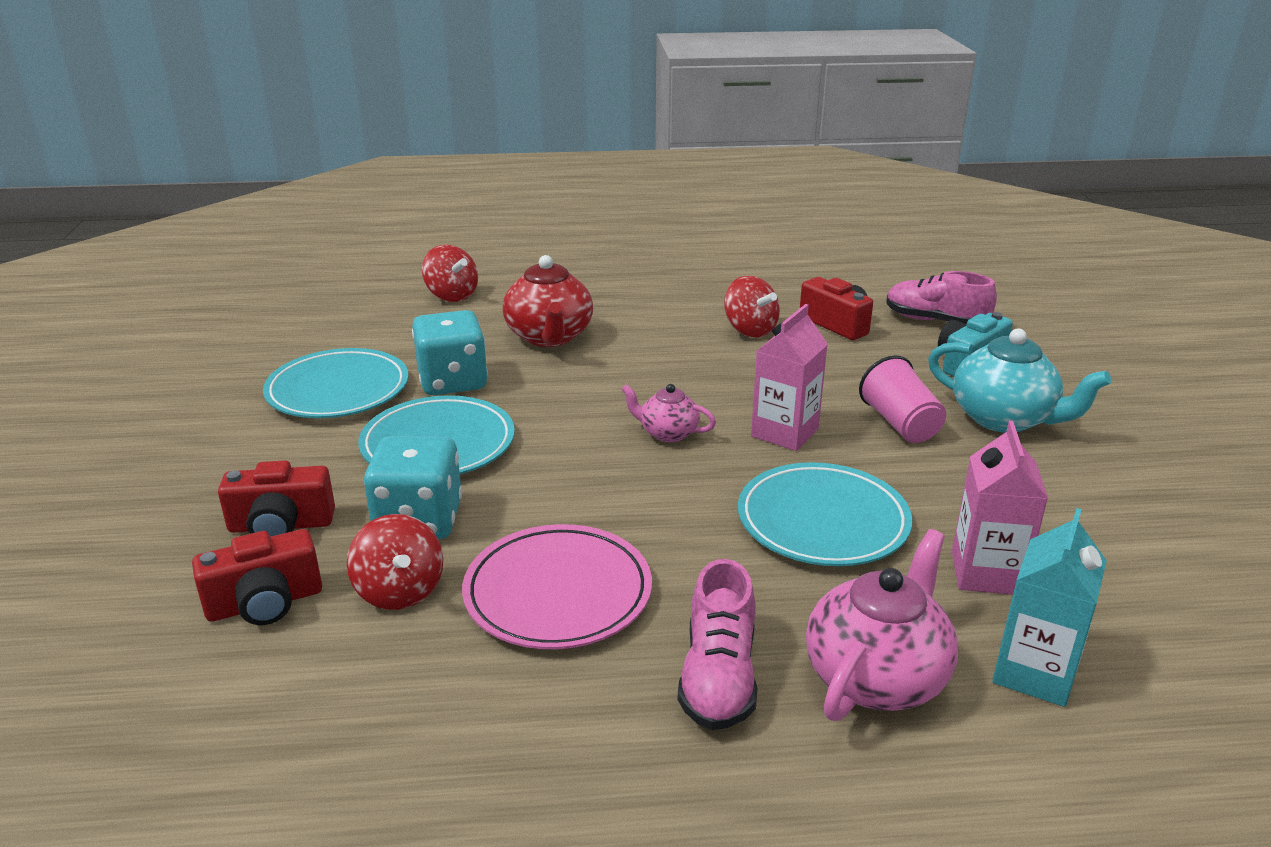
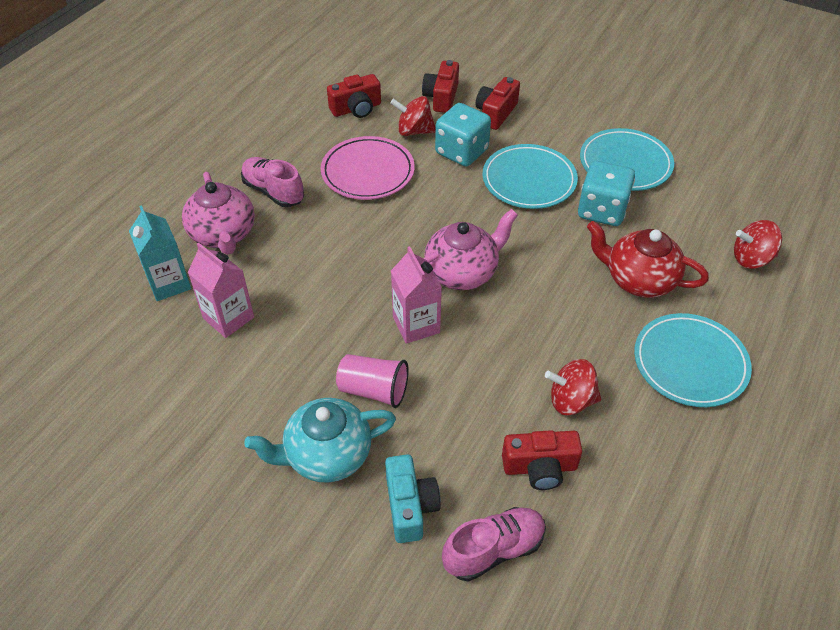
camera: 125 degrees right, 20 degrees up
pink teapot [621,384,716,442] -> pink teapot [424,209,518,290], size x1.79
turquoise plate [738,462,912,566] -> turquoise plate moved to [634,313,752,407]
none -> red camera [327,74,381,118]

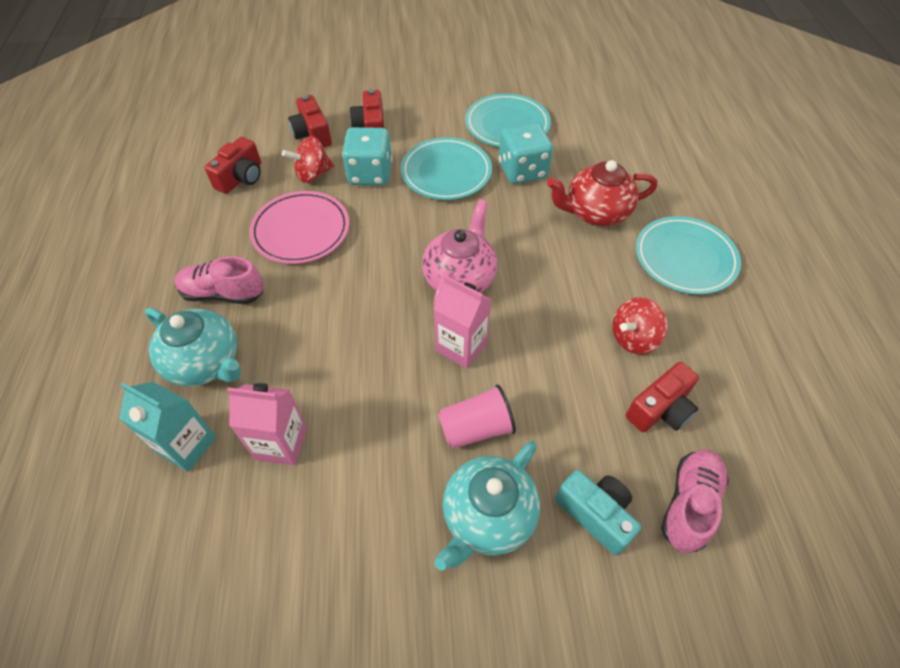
camera: 35 degrees left, 5 degrees up
pink teapot [182,172,255,255] -> turquoise teapot [145,307,241,387]
red spinning top [734,220,782,269] -> none

